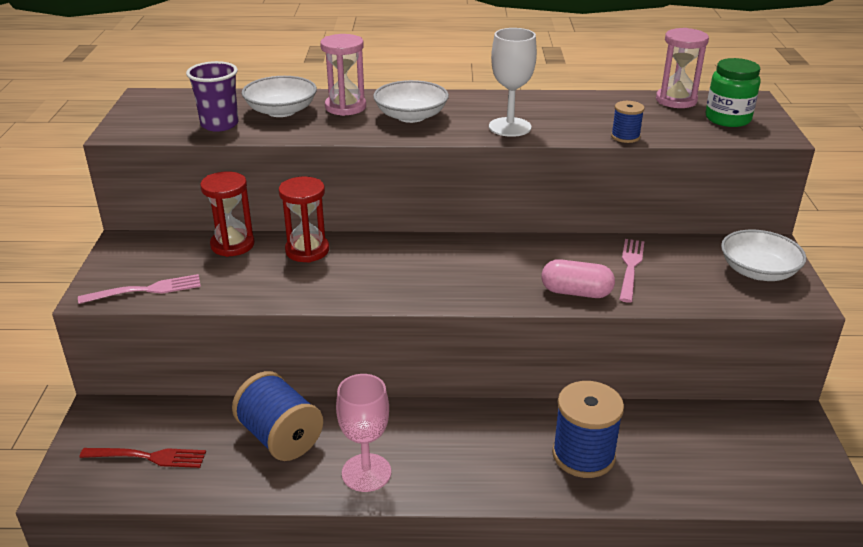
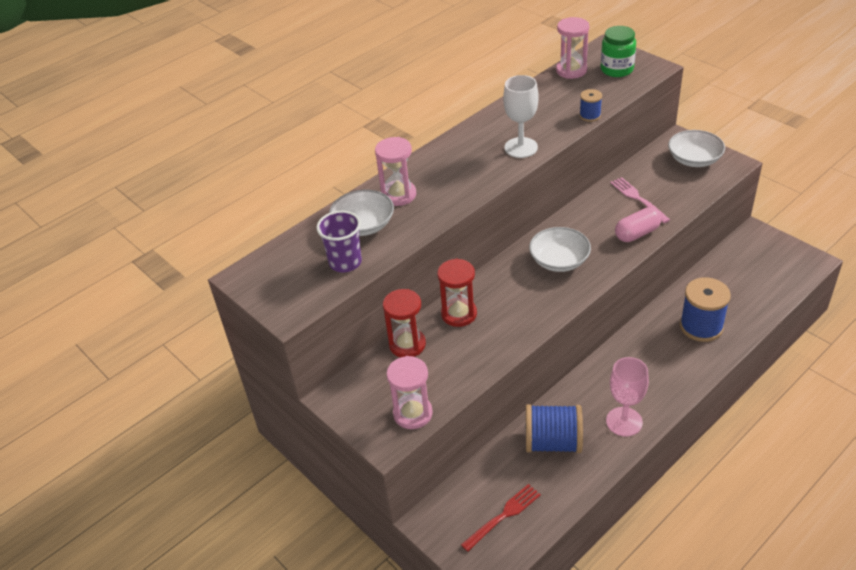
camera: 40 degrees left, 10 degrees up
pink fork [78,274,201,304] -> pink hourglass [386,356,433,429]
white bowl [373,80,449,123] -> white bowl moved to [529,227,591,272]

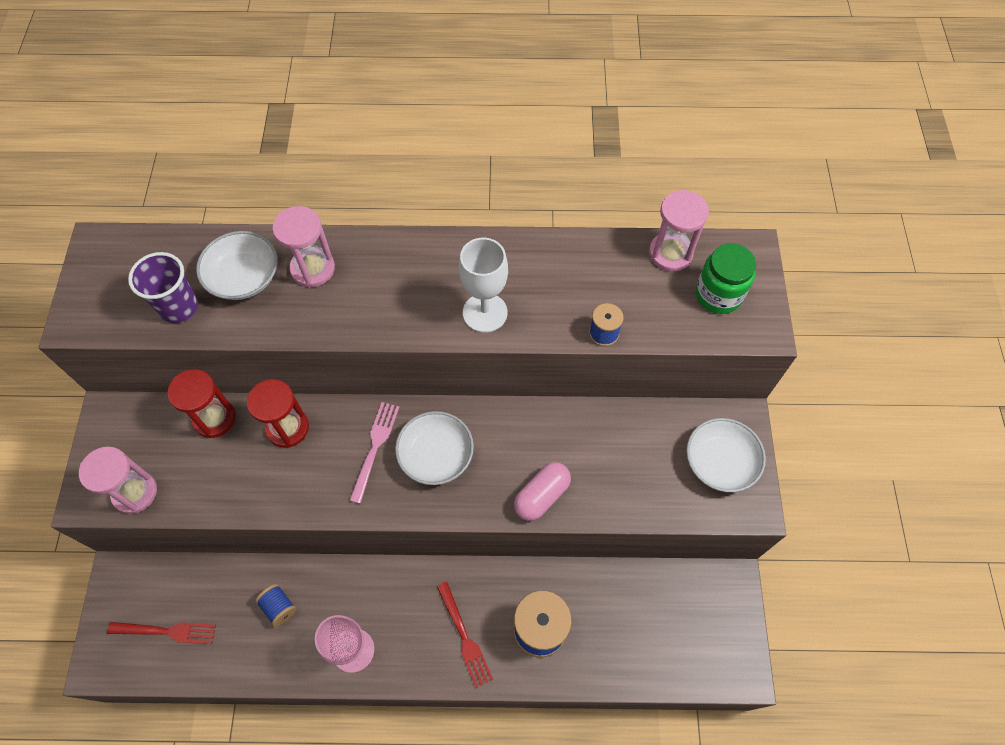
camera: 40 degrees right, 20 degrees up
blue spool [526,404,583,453] -> blue spool [255,584,297,627], size x0.51
pink fork [610,177,670,223] -> pink fork moved to [349,402,399,504]
pink capsule [615,207,661,242] -> pink capsule turned 60 degrees counterclockwise [514,462,571,521]
none -> red fork [437,582,493,688]

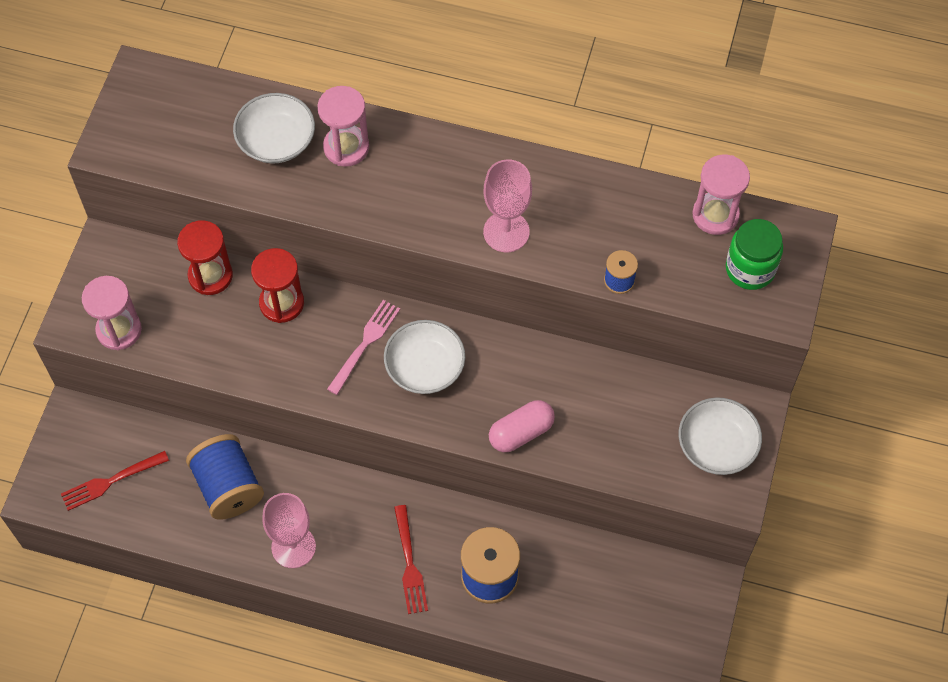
camera: 15 degrees right, 0 degrees up
red fork [107,622,216,644] -> red fork turned 135 degrees clockwise [61,451,169,511]
purple cup [128,252,198,323] -> none
blue spool [255,584,297,627] -> blue spool [186,434,264,520], size x1.95
white goblet [459,238,508,333] -> pink goblet [483,159,532,252]

